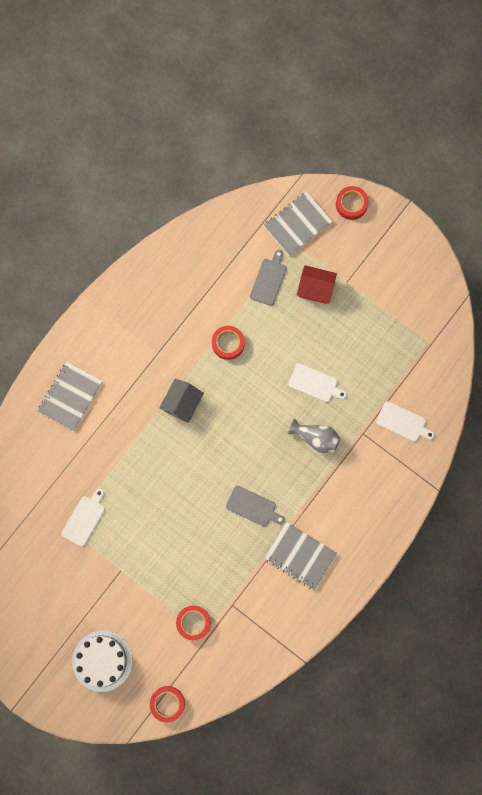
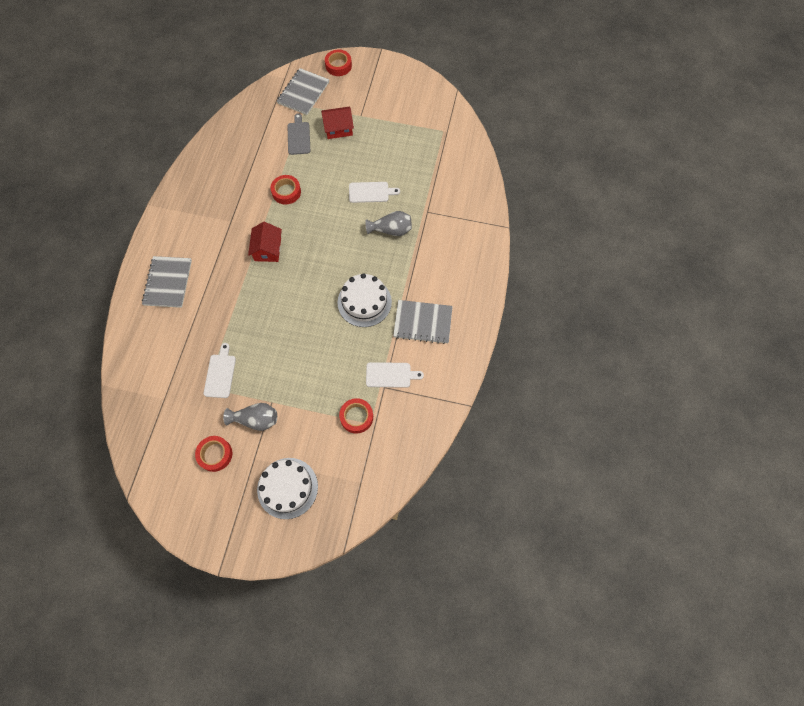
camera: 25 degrees left, 10 degrees down
red tape [150,686,185,722] -> red tape moved to [195,436,232,472]
grey house [159,379,204,423] -> red house [248,222,282,262]
grey cutting board [226,486,285,526] -> white cake [337,273,392,327]
white cutting board [376,401,435,442] -> white cutting board moved to [366,362,424,388]
none -> grey vase [223,403,277,431]

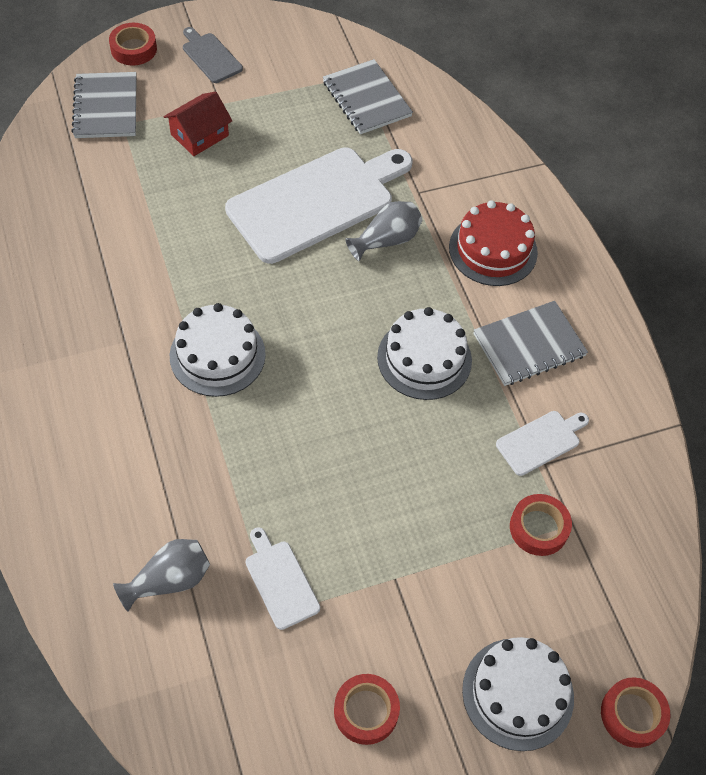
camera: 35 degrees left, 10 degrees down
grey notebook [142,256,192,308] -> grey notebook moved to [323,59,413,134]
grey vase [223,403,277,431] -> grey vase moved to [113,539,210,612]
red house [248,222,282,262] -> white cake [170,303,266,397]
red tape [270,175,301,205] -> red tape moved to [601,677,670,748]
grey cutting board [287,113,310,155] -> grey cutting board moved to [183,27,243,83]
white cutting board [349,182,400,203] -> white cutting board [225,147,412,264], size x2.24
none -> red cake [449,200,538,286]

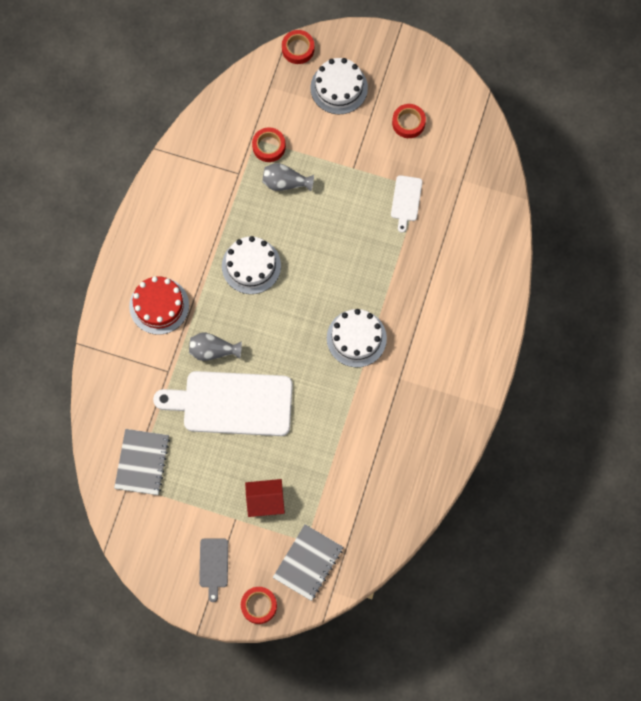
camera: 140 degrees left, 15 degrees up
grey vase [113,539,210,612] -> grey vase moved to [262,163,314,191]
grey notebook [473,301,588,386] -> none
white cutting board [496,411,589,476] -> none

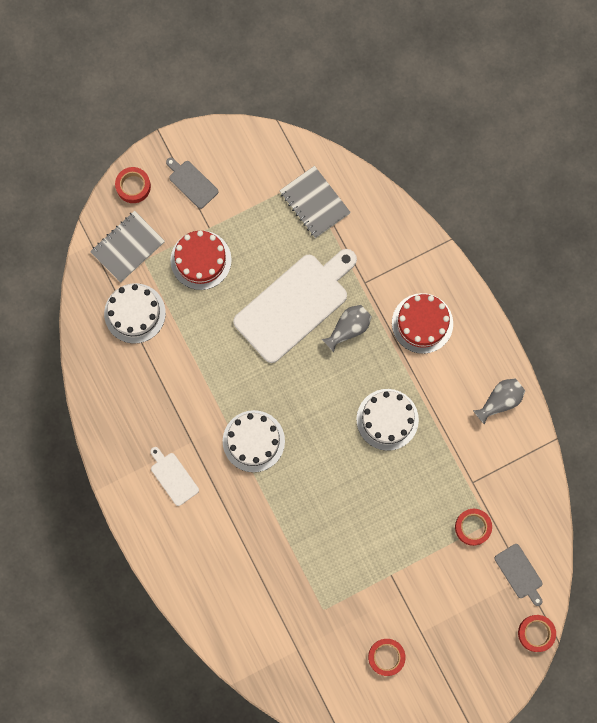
camera: 135 degrees right, 5 degrees up
red house [245,479,285,517] -> red cake [170,231,232,290]
grey vase [262,163,314,191] -> grey vase moved to [473,378,525,425]
grey notebook [273,524,344,601] -> grey notebook turned 60 degrees clockwise [90,211,165,283]
white cake [310,58,368,114] -> white cake moved to [104,283,166,344]
white cutting board [391,175,423,233] -> white cutting board moved to [150,447,199,506]
none -> grey cutting board [495,544,542,606]

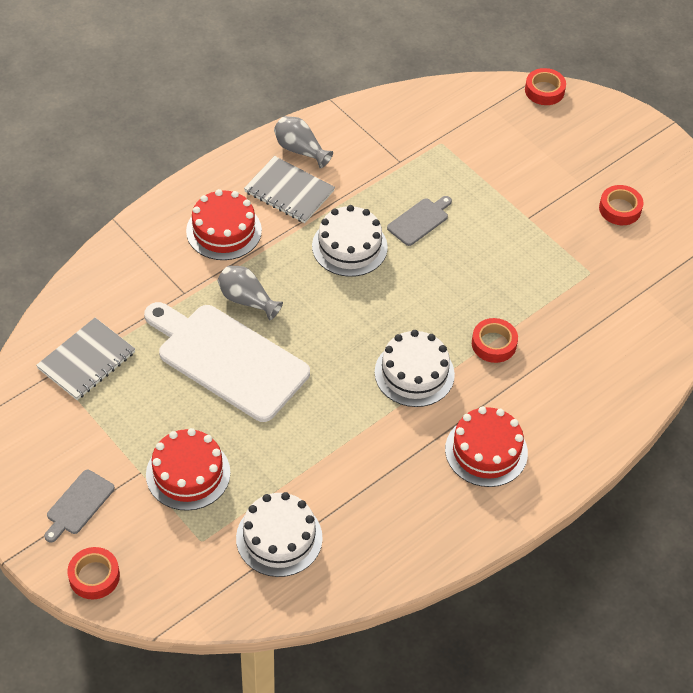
camera: 105 degrees left, 25 degrees down
grey notebook [90,211,165,283] -> grey notebook moved to [244,156,335,223]
white cutting board [150,447,199,506] -> red cake [445,407,528,487]
red tape [455,509,492,546] -> red tape moved to [472,318,518,363]
grey cutting board [495,544,542,606] -> grey cutting board moved to [387,196,452,246]

